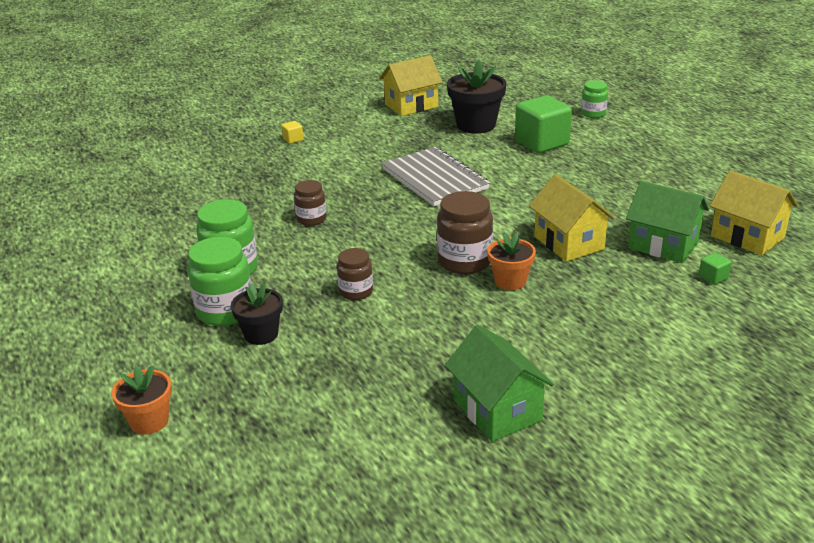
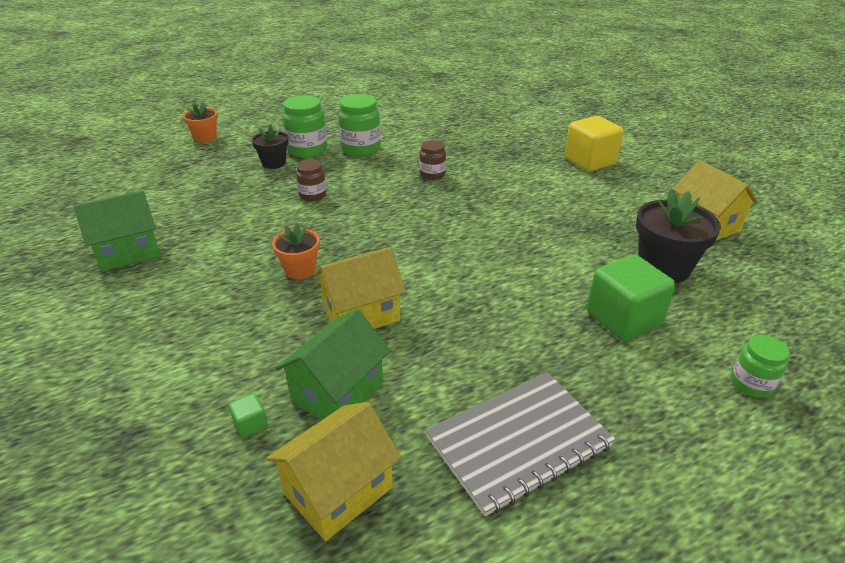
camera: 90 degrees right, 5 degrees up
yellow cube [281,121,304,144] -> yellow cube [564,116,624,172], size x2.43
grey notebook [382,147,490,206] -> grey notebook moved to [426,372,615,517]
brown jar [437,191,493,275] -> none

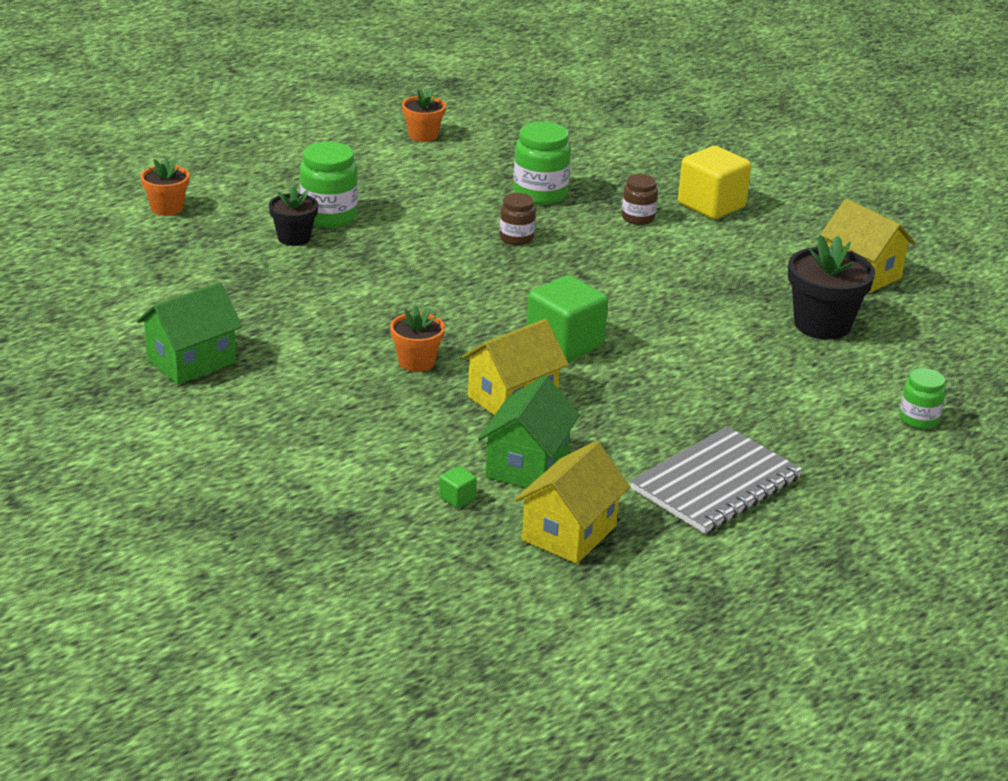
camera: 15 degrees left, 5 degrees down
brown jar [296,159,327,202] -> brown jar moved to [622,174,658,225]
green jar [338,94,381,156] -> green jar moved to [513,122,571,205]
green cube [587,255,676,341] -> green cube moved to [526,275,608,362]
none -> orange flower pot [402,89,446,142]

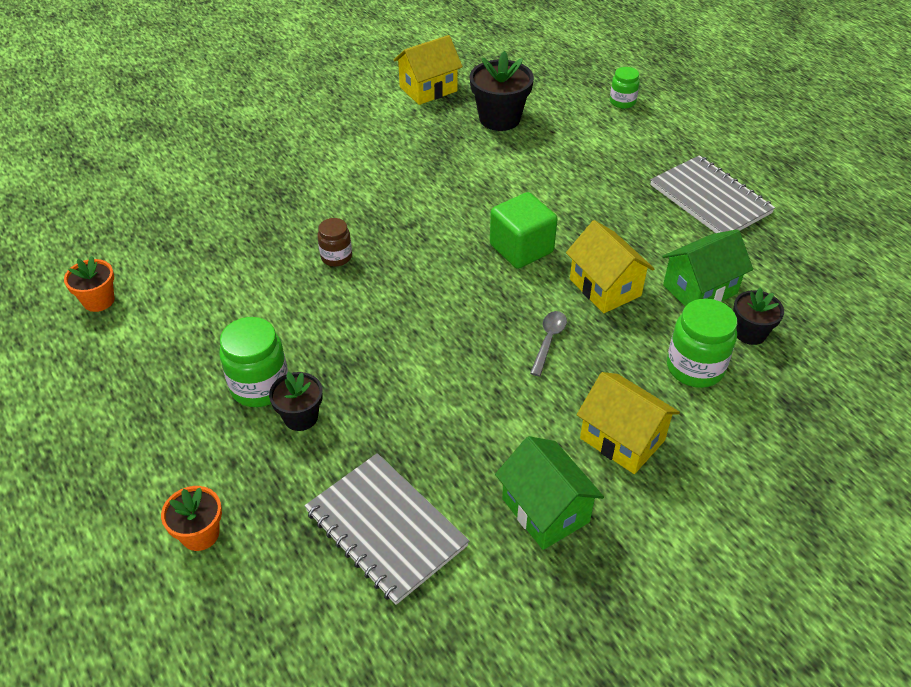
camera: 80 degrees left, 15 degrees up
orange flower pot [390,305,445,372] -> grey spoon [530,311,567,377]
green cube [439,466,477,508] -> black flower pot [733,288,784,345]
green house [478,375,580,488] -> green house turned 60 degrees counterclockwise [662,229,753,307]
green jar [513,122,571,205] -> green jar moved to [667,299,737,388]
yellow house [515,441,630,564] -> yellow house moved to [577,372,680,474]
brown jar [622,174,658,225] -> none
yellow cube [678,146,751,219] -> none
none -> grey notebook [305,453,469,605]

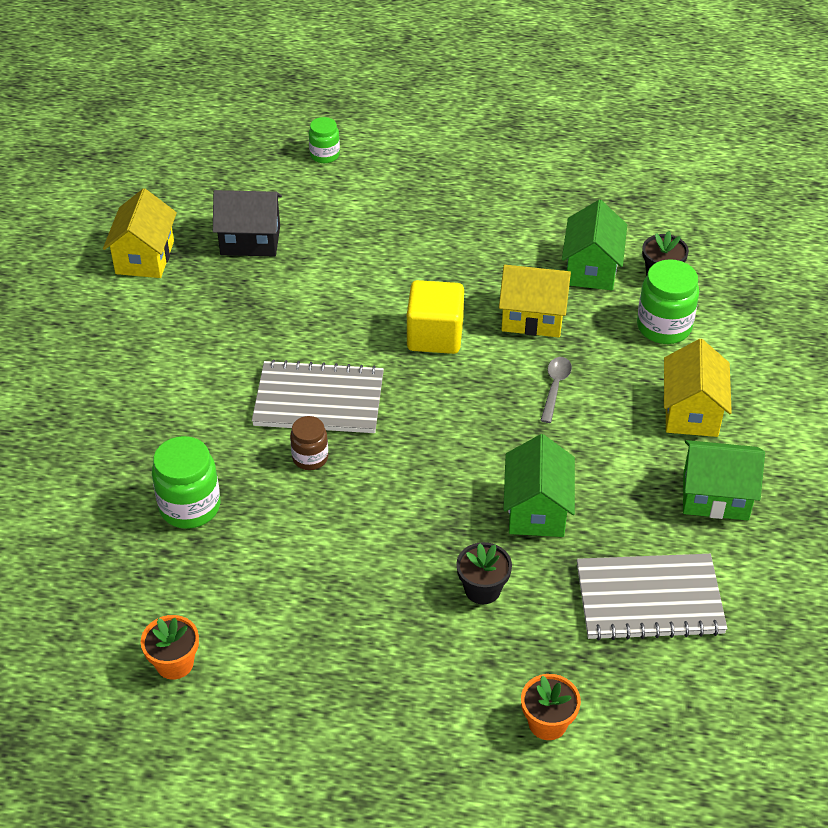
camera: 50 degrees left, 0 degrees up
green jar [219,317,288,407] -> green jar moved to [152,436,220,529]
black flower pot [470,51,534,131] -> black house [213,190,282,256]
green cube [490,192,558,269] -> yellow cube [407,280,464,354]
grey spoon [530,311,567,377] -> grey spoon turned 45 degrees clockwise [540,357,572,423]
yellow house [577,372,680,474] -> yellow house turned 75 degrees counterclockwise [664,339,732,437]
grey notebook [650,155,775,233] -> grey notebook moved to [252,359,384,433]
none -> green house [503,434,575,537]

